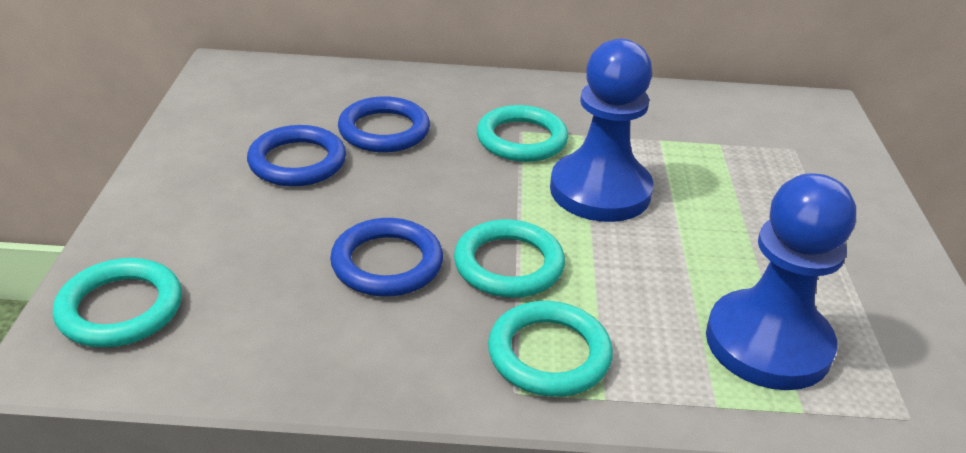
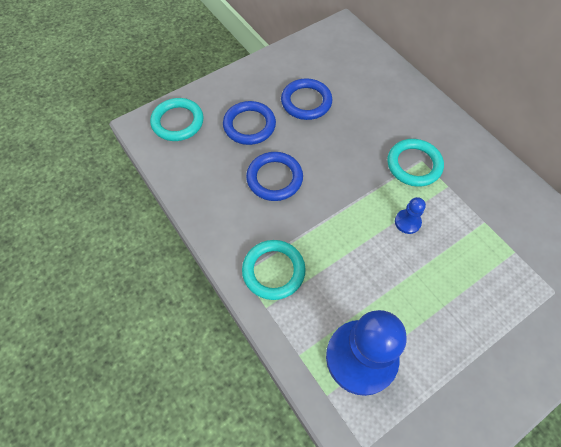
camera: 55 degrees right, 25 degrees up
blue ring [338,96,430,152] -> blue ring moved to [223,101,276,145]
turquoise ring [454,219,565,298] -> none
blue pawn [550,39,654,222] -> blue pawn [395,197,426,234], size x0.42

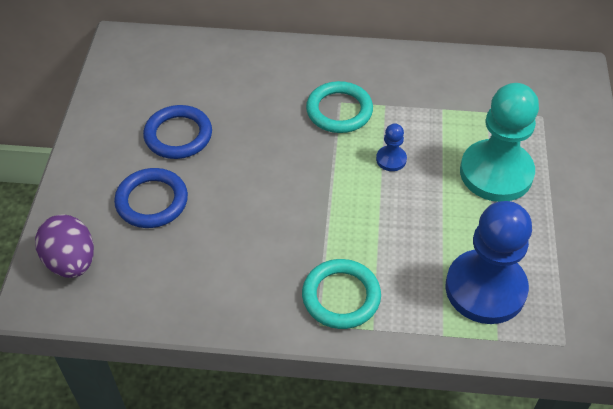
camera: 50 degrees left, 10 degrees down
turquoise ring [150,98,203,141] -> purple egg [35,214,94,278]
blue ring [246,152,303,201] -> none
none -> turquoise pawn [460,83,539,202]

